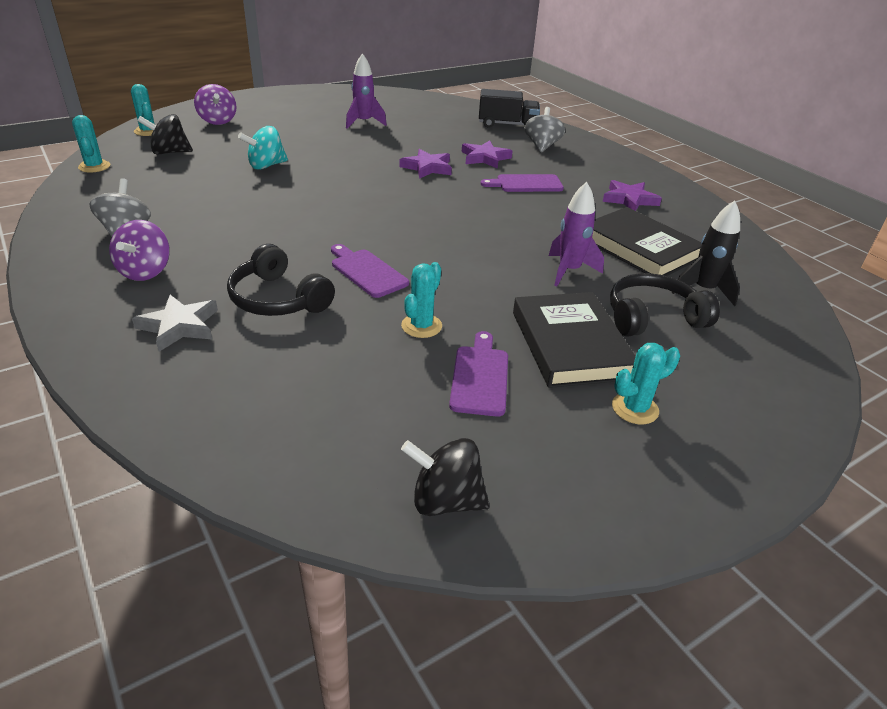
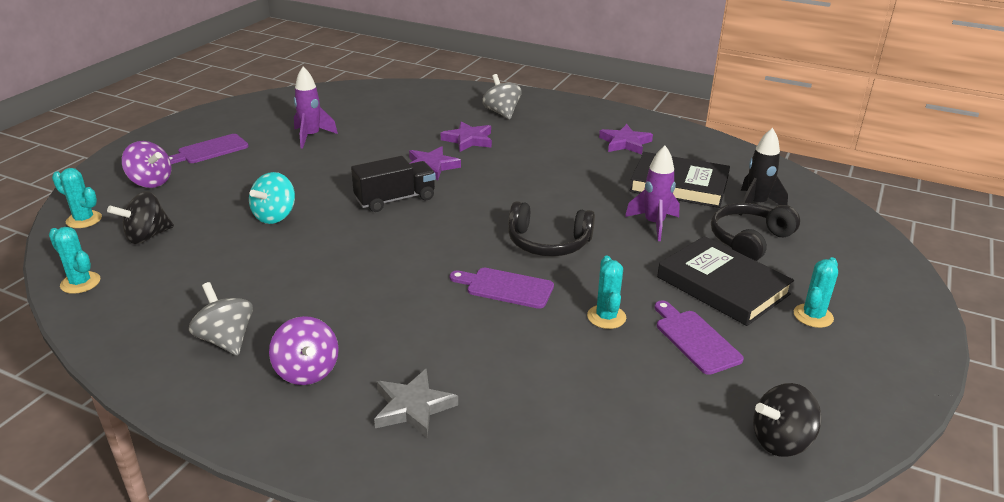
camera: 30 degrees left, 5 degrees down
black headphones [227,244,335,316] -> black headphones moved to [508,201,595,256]
black truck [479,89,540,128] -> black truck moved to [351,156,436,212]
purple cutting board [481,174,564,192] -> purple cutting board moved to [169,134,249,164]

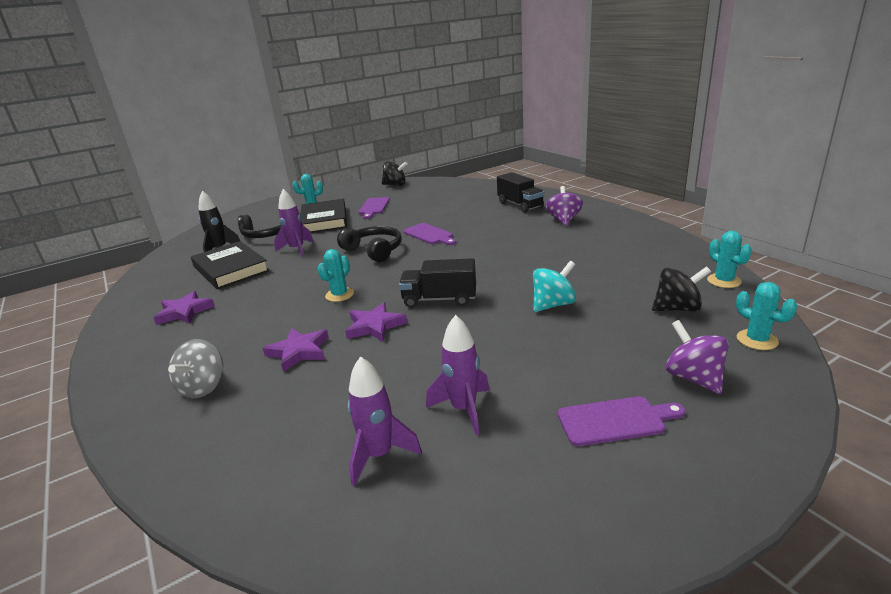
camera: 145 degrees left, 5 degrees down
grey spinning top [189,282,253,356] -> none
grey star [374,368,458,438] -> black truck [497,172,544,213]
turquoise cactus [587,256,626,329] -> turquoise cactus moved to [317,249,354,302]
none -> purple rocket [348,356,422,486]

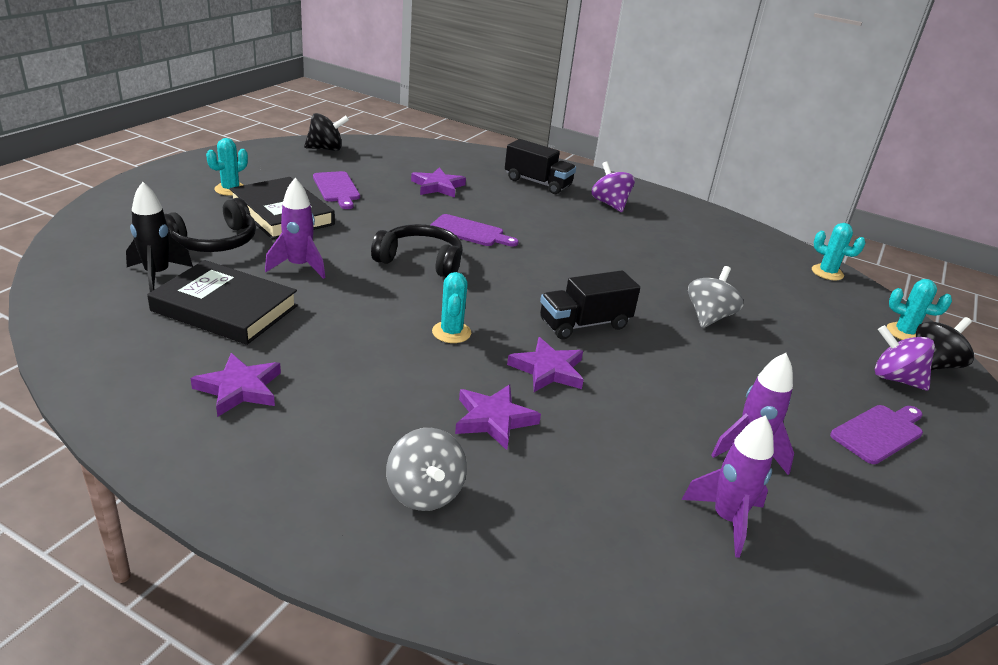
camera: 35 degrees left, 5 degrees up
turquoise spinning top [533,261,576,312] -> grey spinning top [688,266,744,328]
black spinning top [652,266,711,311] -> black spinning top moved to [916,317,974,371]
none -> purple star [411,167,466,198]

